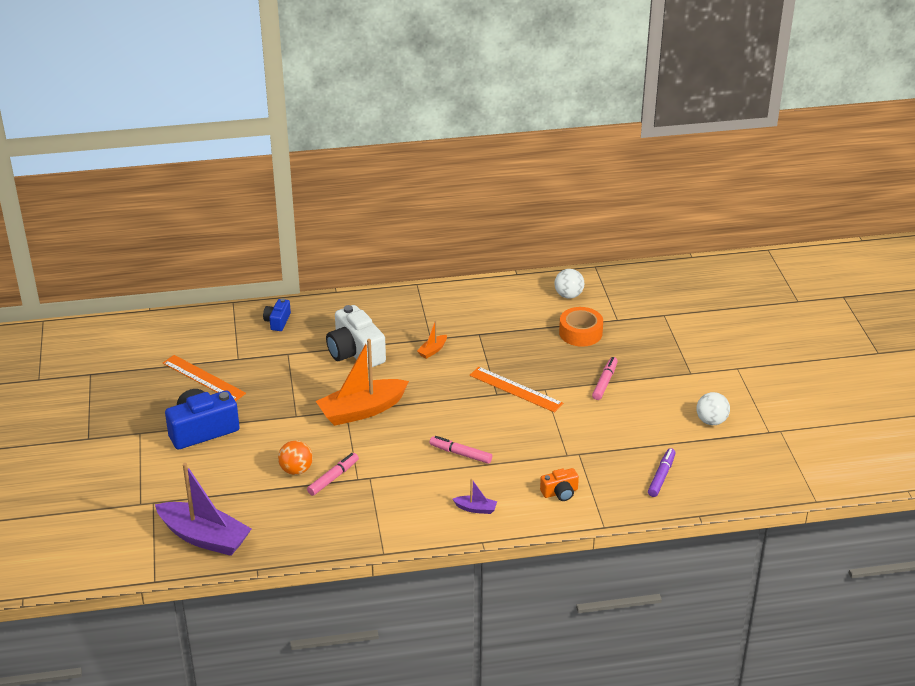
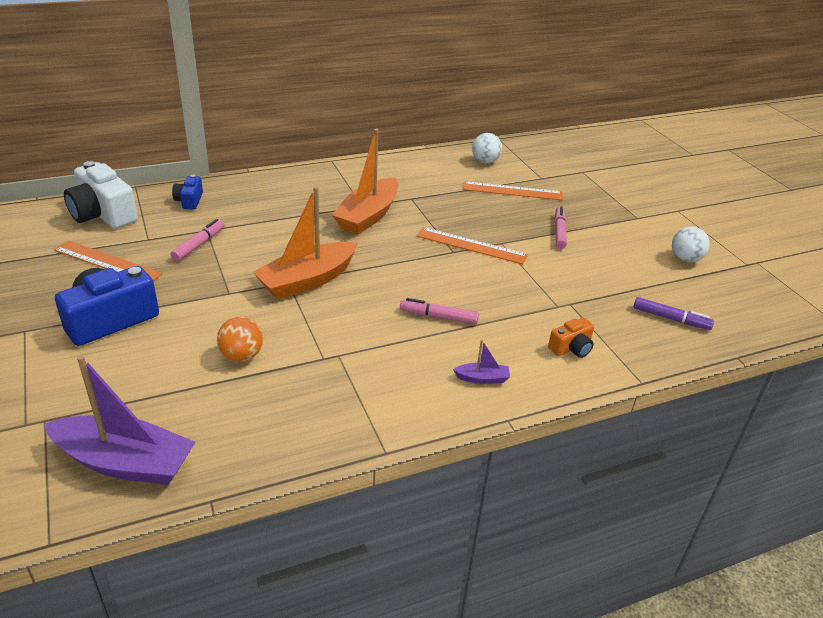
camera: 15 degrees left, 0 degrees up
pink marker [307,453,359,496] -> pink marker moved to [171,219,224,261]
white camera [326,305,386,367] -> white camera moved to [64,161,138,229]
orange boat [417,320,447,359] -> orange boat [332,129,398,235], size x2.32
orange tape [559,307,603,347] -> orange ruler [463,181,563,200]
purple marker [648,448,676,497] -> purple marker turned 105 degrees clockwise [633,297,714,330]

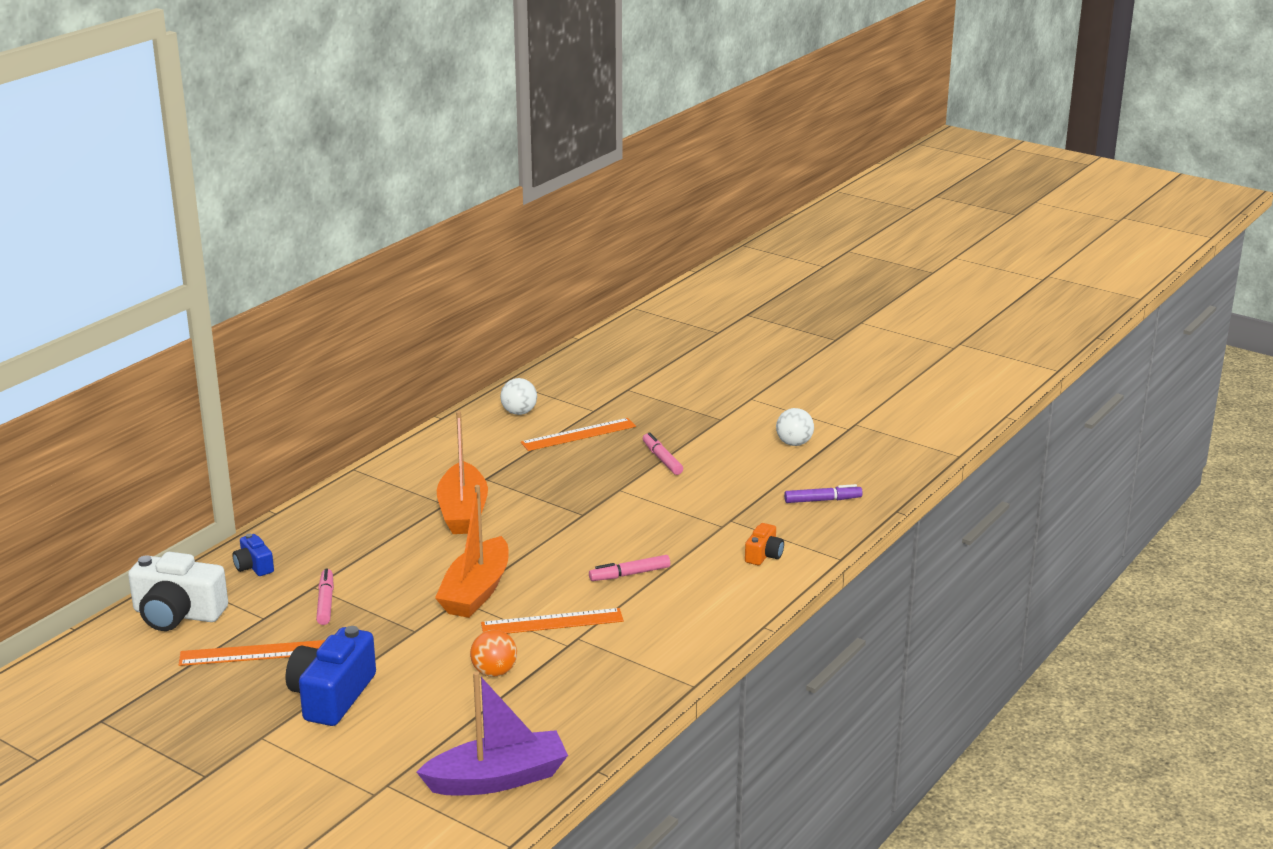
camera: 30 degrees left, 10 degrees down
orange ruler [417,227,528,264] -> orange ruler moved to [481,608,624,634]
purple boat [453,340,510,384] -> none

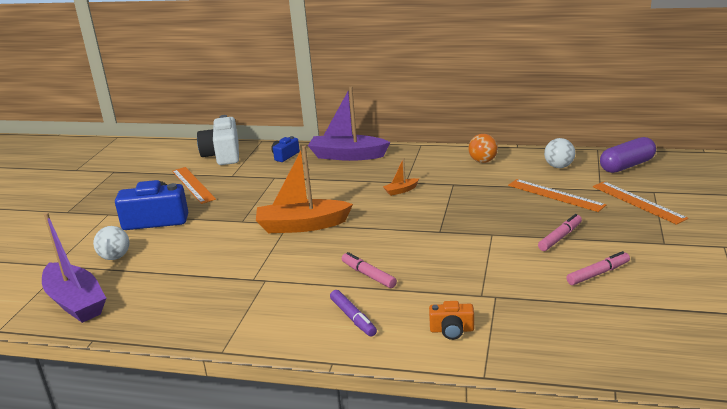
camera: 70 degrees right, 0 degrees up
pink marker [316,568,334,625] -> pink marker moved to [566,251,630,285]
orange boat [437,411,488,534] -> orange boat [383,158,419,196], size x0.43
orange ball [470,630,517,677] -> orange ball moved to [468,134,498,163]
orange ruler [481,608,624,634] -> orange ruler moved to [593,182,688,225]
white ball [776,408,814,446] -> white ball moved to [93,226,129,260]
purple marker [784,484,863,503] -> purple marker moved to [330,290,377,337]
none -> purple boat [308,87,390,161]
none -> purple capsule [600,137,656,173]

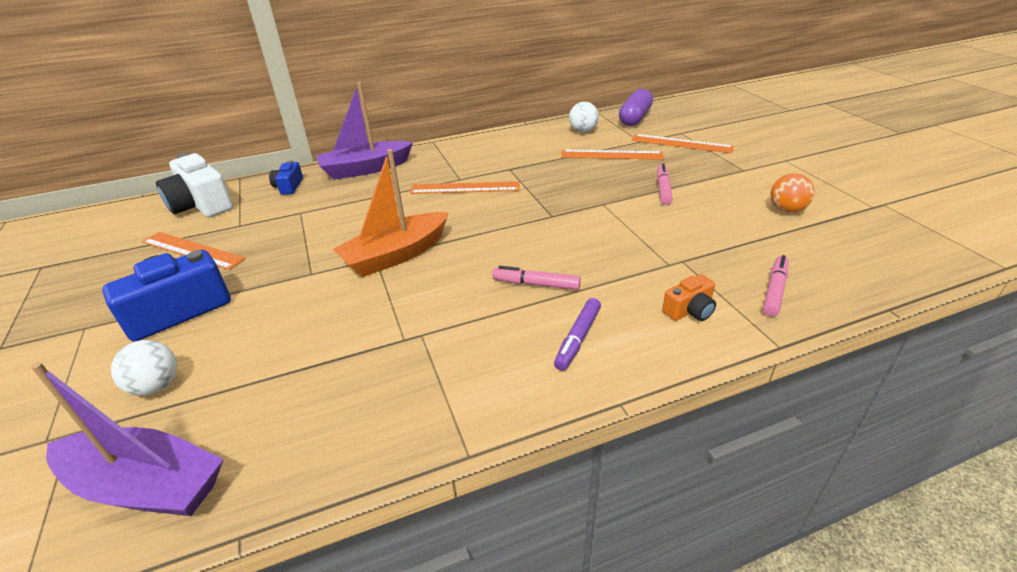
camera: 35 degrees left, 10 degrees up
purple marker [330,290,377,337] -> purple marker turned 90 degrees clockwise [554,298,601,371]
orange boat [383,158,419,196] -> orange ruler [410,181,520,194]
orange ball [468,134,498,163] -> orange ball moved to [770,173,815,213]
pink marker [566,251,630,285] -> pink marker moved to [763,255,789,317]

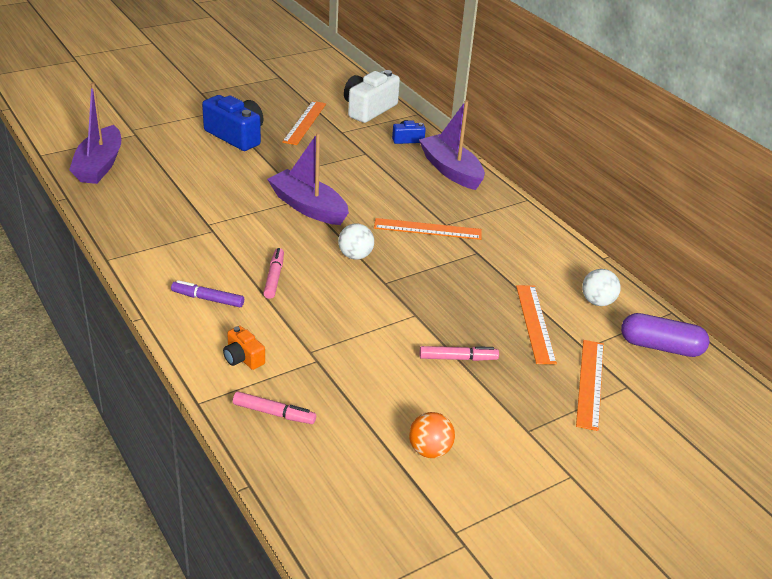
camera: 75 degrees right, 0 degrees up
white ball [111,340,177,396] -> white ball moved to [338,223,374,260]
orange boat [333,149,449,277] -> purple boat [267,133,349,225]
orange ruler [410,181,520,194] -> orange ruler turned 75 degrees counterclockwise [374,218,482,240]

